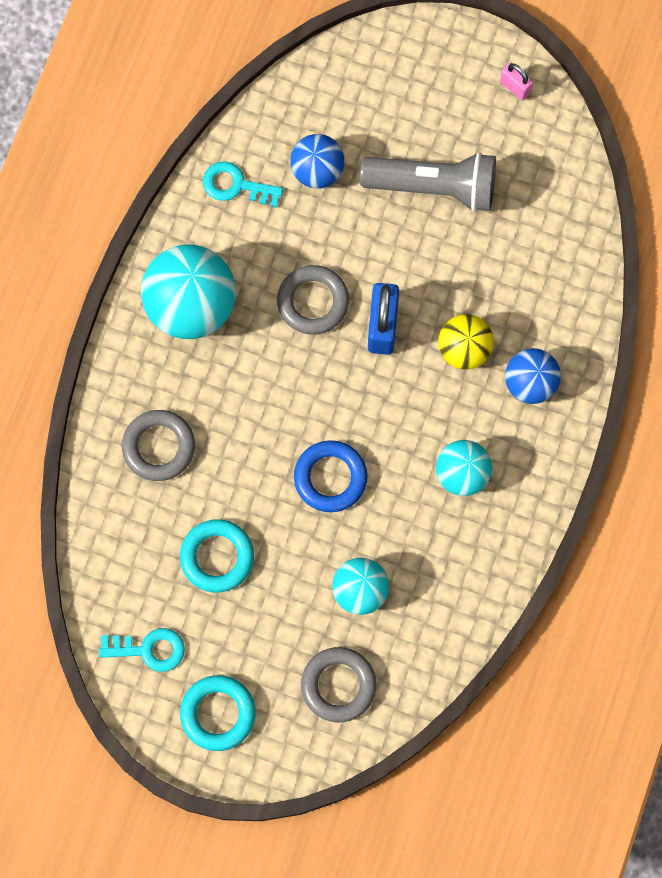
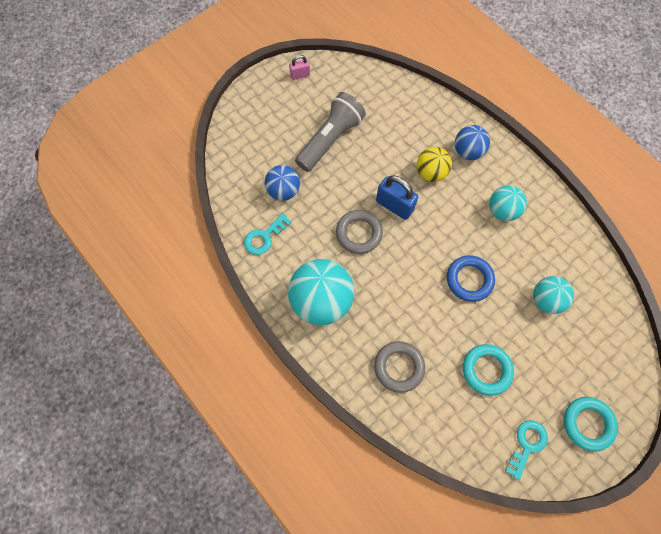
camera: 60 degrees left, 5 degrees down
grey ring [301,647,376,722] -> none

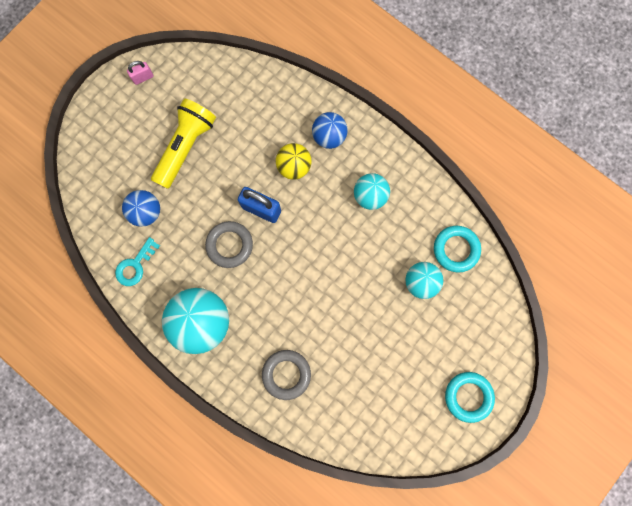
camera: 10 degrees left, 10 degrees up
grey flashlight [295,92,366,172] -> yellow flashlight [151,98,216,189]
blue ring [447,255,495,302] -> none
turquoise ring [463,344,514,396] -> turquoise ring moved to [434,226,481,272]
turquoise key [505,420,548,480] -> none

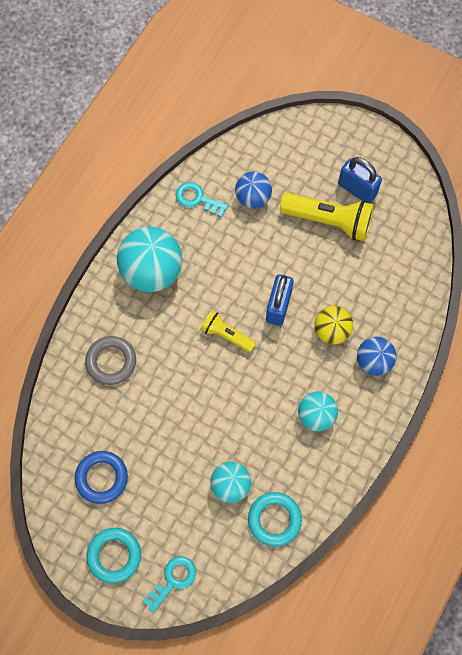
camera: 80 degrees right, 10 degrees down
pink padlock [127,61,154,85] -> none
grey ring [205,221,253,268] -> none
none -> blue ring [75,451,128,504]
none -> turquoise key [143,556,196,613]
none -> yellow flashlight [200,310,256,352]
none -> blue padlock [338,157,382,203]

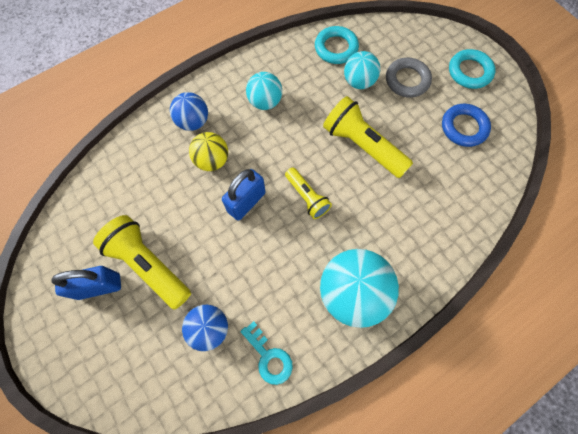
camera: 155 degrees left, 0 degrees up
grey ring [85,336,136,385] -> grey ring moved to [386,57,432,98]
turquoise key [143,556,196,613] -> none
blue padlock [338,157,382,203] -> blue padlock turned 75 degrees counterclockwise [51,266,121,300]
none -> yellow flashlight [323,96,413,178]

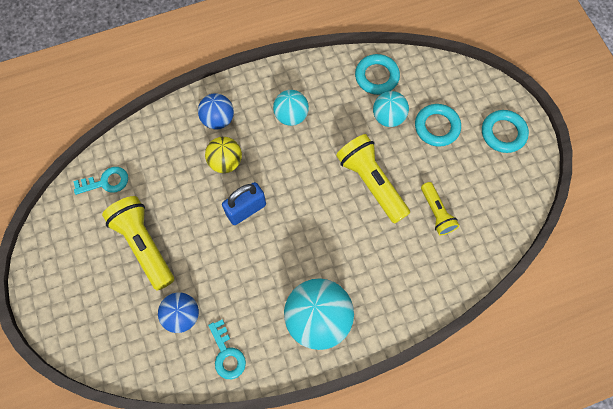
camera: 15 degrees right, 0 degrees up
blue padlock [51,266,121,300] -> none
yellow flashlight [285,167,332,219] -> yellow flashlight moved to [421,182,459,235]
grey ring [386,57,432,98] -> turquoise ring [415,104,461,147]
blue ring [442,103,491,147] -> none
none -> turquoise key [73,167,128,195]

